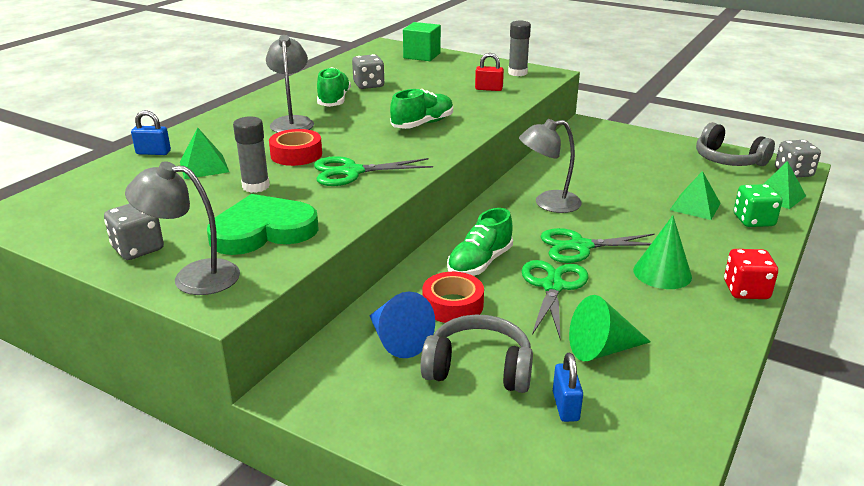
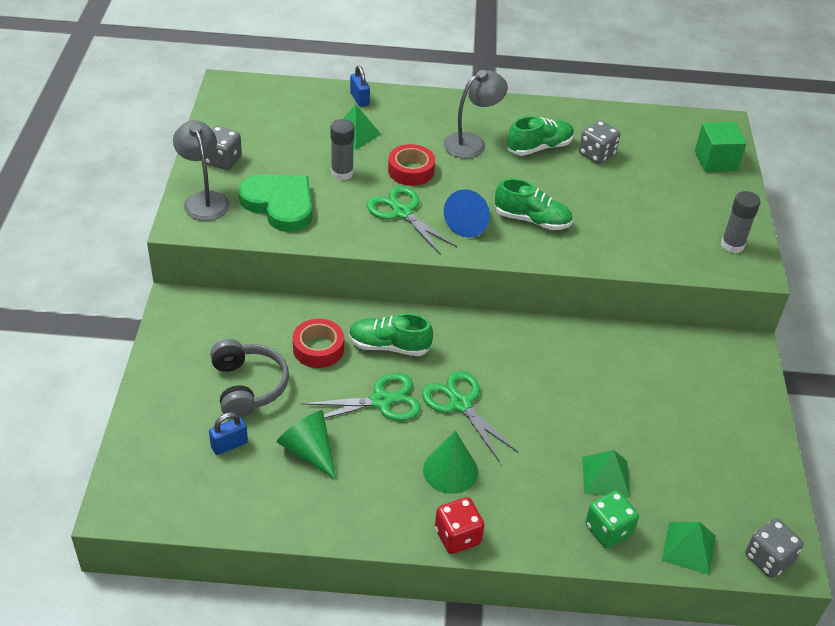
camera: 60 degrees right, 15 degrees up
blue cone [370,292,435,358] -> blue cone moved to [444,189,490,238]
red padlock [475,53,504,91] -> none
grey lamp [519,119,582,213] -> none
grey headphones [696,122,775,166] -> none

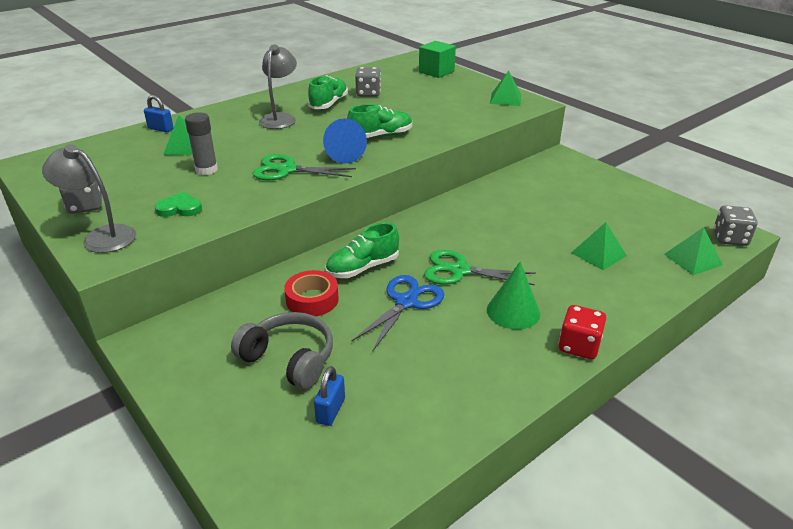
camera: 40 degrees left, 10 degrees down
green heart [238,174,312,232] -> green heart [155,192,202,217], size x0.52
green cone [277,410,336,480] -> none
green scissors [301,373,421,421] -> blue scissors [352,275,444,352]
red tape [388,144,435,186] -> none
green dice [585,491,639,548] -> none
grey glue stick [721,191,760,253] -> green pyramid [490,71,521,106]

